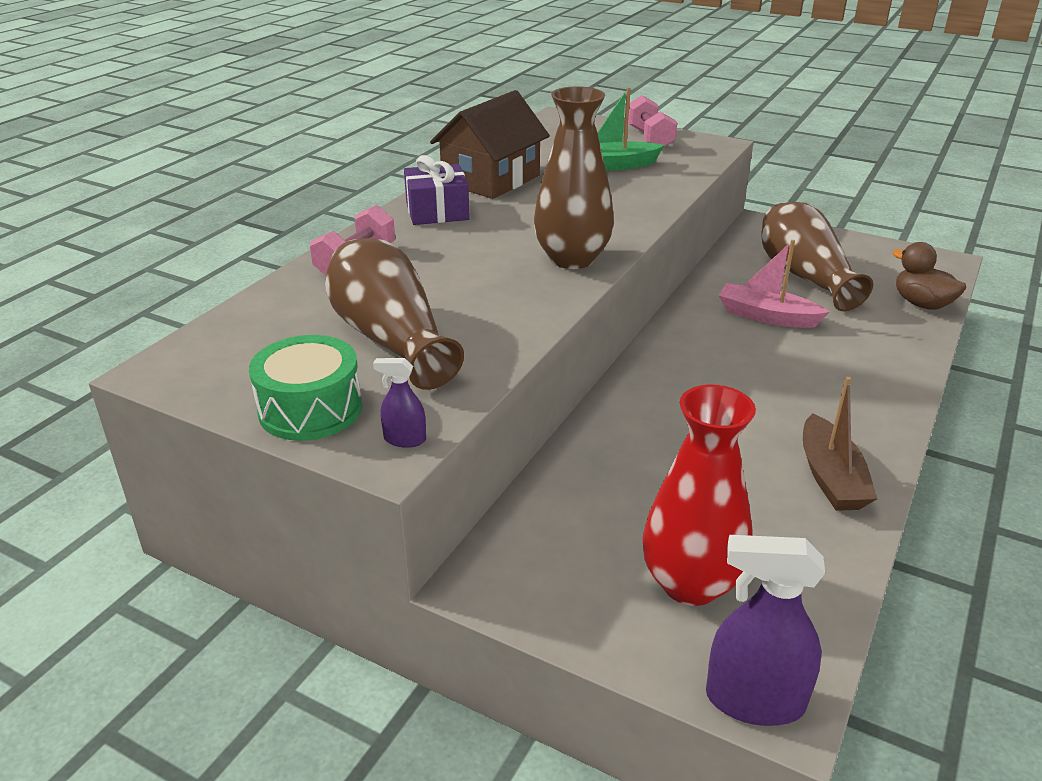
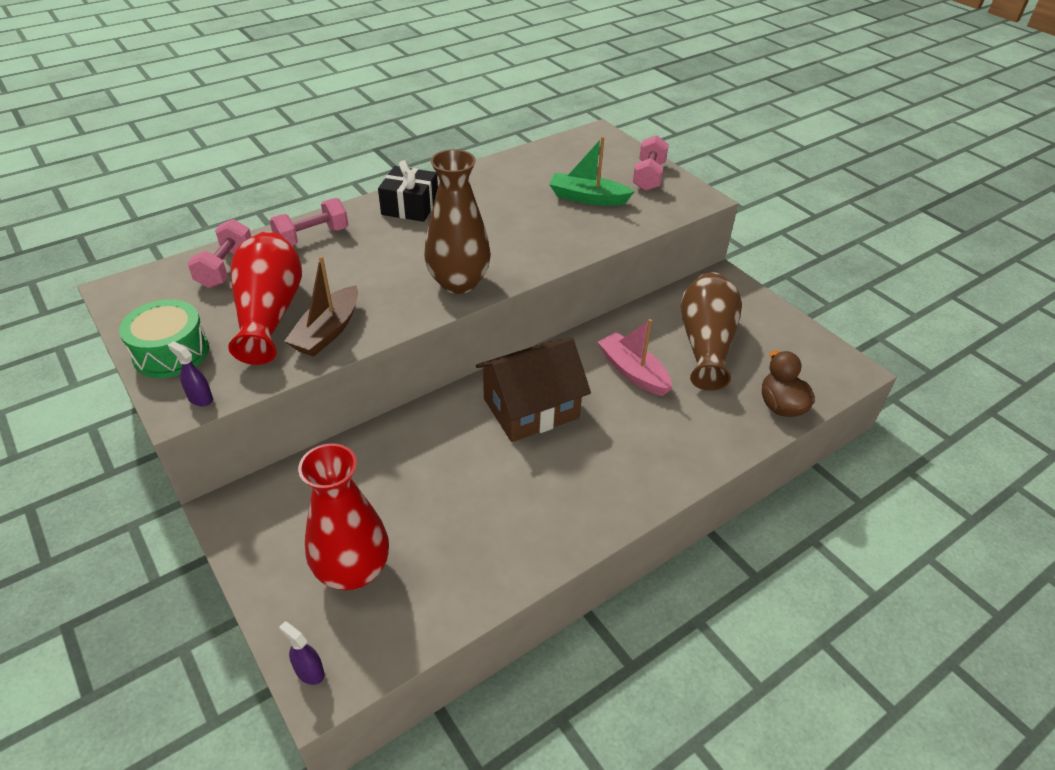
camera: 25 degrees right, 10 degrees up
brown vase [325,238,464,390] -> red vase [228,231,302,365]
purple gift [404,155,470,225] -> black gift [378,160,438,222]
brown house [430,90,550,199] -> brown house moved to [476,338,591,442]
purple spray bottle [706,535,825,726] -> purple spray bottle [279,621,324,685], size x0.49
brown boat [803,377,877,511] -> brown boat moved to [284,256,358,357]
none -> pink dumbbell [187,219,251,288]

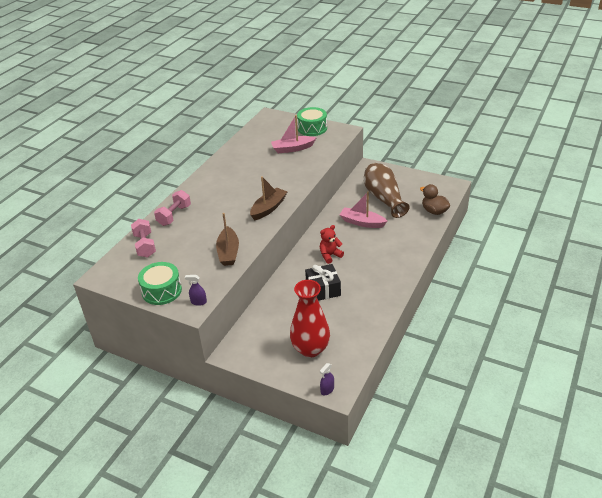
camera: 25 degrees left, 5 degrees down
red vase [228,231,302,365] -> none
purple spray bottle [279,621,324,685] -> purple spray bottle turned 60 degrees counterclockwise [320,363,334,395]
black gift [378,160,438,222] -> black gift moved to [305,264,341,301]
brown vase [424,149,491,294] -> brown boat [250,176,287,220]
brown house [476,338,591,442] -> red teddy bear [320,225,344,264]
green boat [549,136,634,206] -> pink boat [271,115,316,153]
pink dumbbell [633,135,669,191] -> green drum [297,107,327,136]

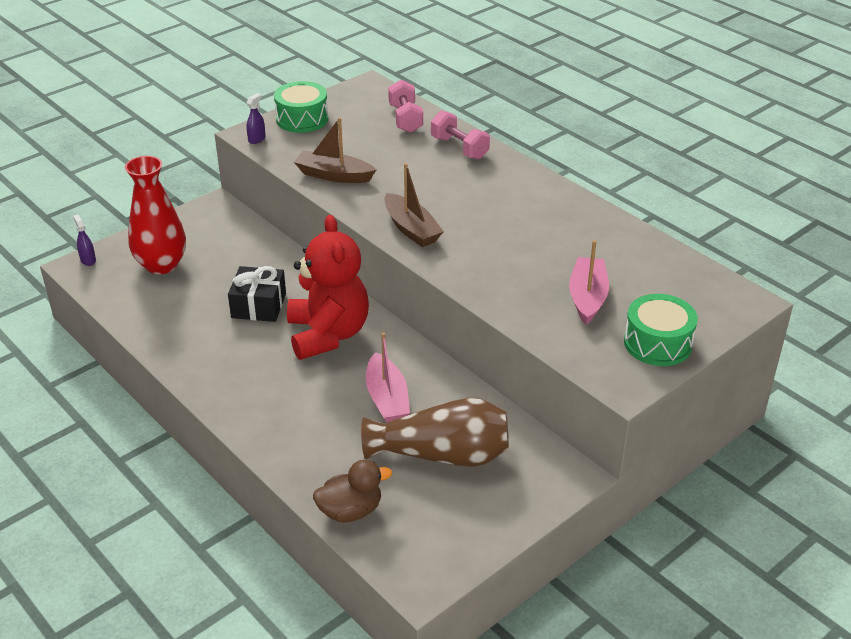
camera: 110 degrees right, 0 degrees up
pink dumbbell [131,219,156,258] -> pink dumbbell turned 75 degrees clockwise [388,80,423,133]
red teddy bear [320,225,344,264] -> red teddy bear [287,215,369,360], size x2.12
pink boat [340,191,388,228] -> pink boat turned 120 degrees clockwise [366,332,410,423]

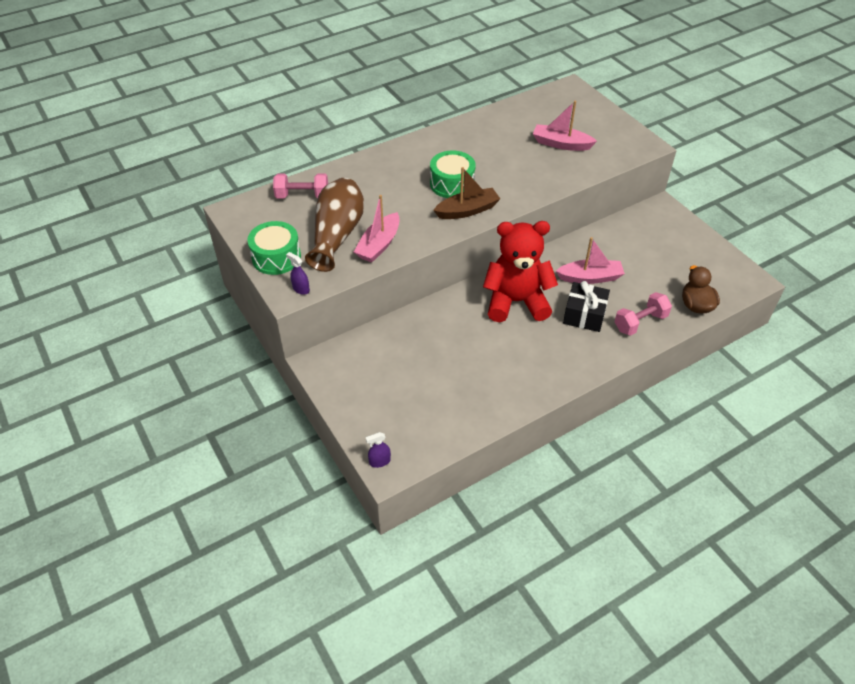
camera: 80 degrees left, 10 degrees up
red vase [125,156,186,274] -> none
black gift [228,266,286,322] -> black gift moved to [563,281,610,332]
brown boat [294,117,376,183] -> pink boat [354,195,400,263]
brown vase [361,398,509,467] -> brown vase moved to [305,178,365,272]
pink dumbbell [431,111,490,160] -> pink dumbbell moved to [614,292,672,336]
green drum [624,294,698,366] -> green drum moved to [430,150,476,198]

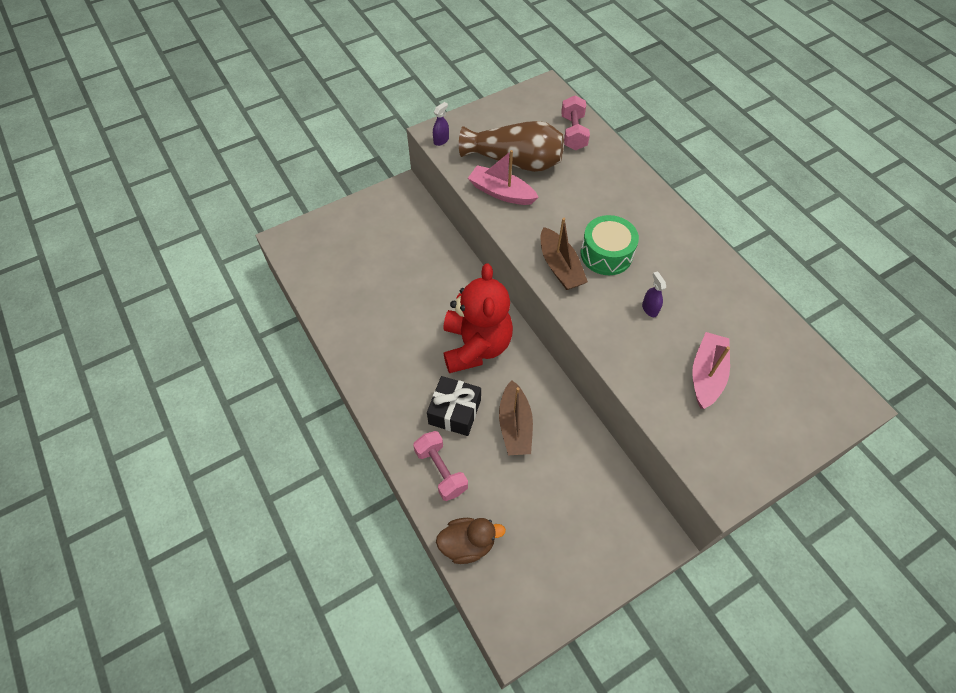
camera: 90 degrees right, 10 degrees up
green drum [247,221,301,275] -> none
purple spray bottle [366,432,391,468] -> purple spray bottle moved to [642,271,666,317]
pink boat [556,237,625,284] -> brown boat [499,380,533,455]

